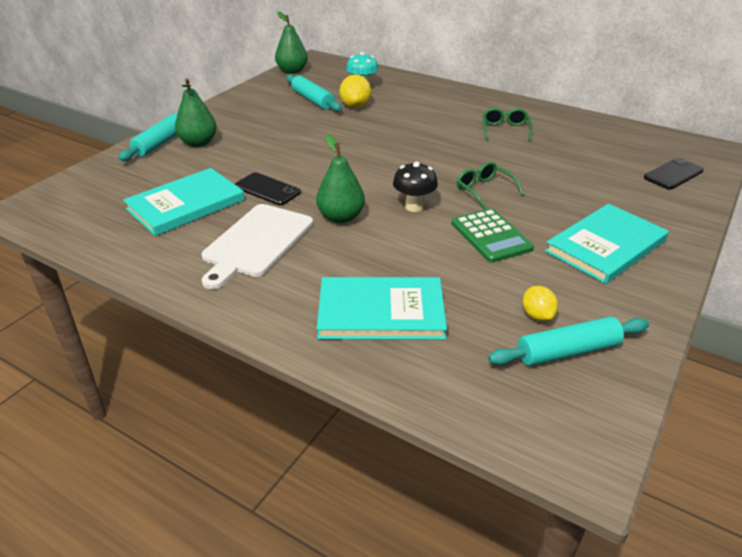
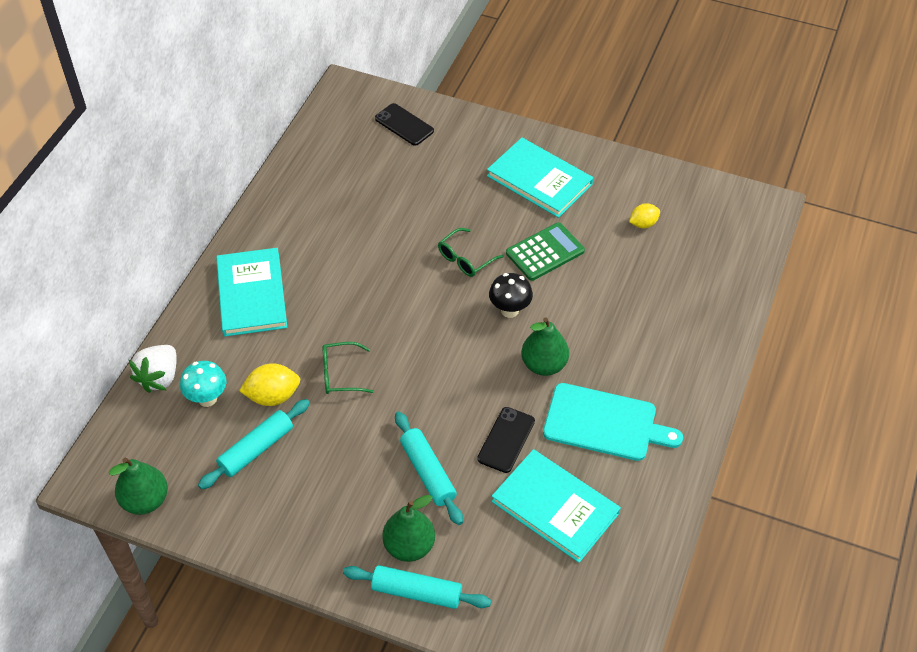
camera: 100 degrees left, 15 degrees up
white cutting board [201,204,313,289] -> turquoise cutting board [543,383,683,461]
turquoise book [317,277,447,340] -> turquoise book moved to [216,248,287,337]
green glasses [483,108,533,141] -> green glasses moved to [322,342,374,394]
turquoise rolling pin [488,317,649,366] -> turquoise rolling pin moved to [395,411,463,525]
none -> white strawberry [129,345,177,393]

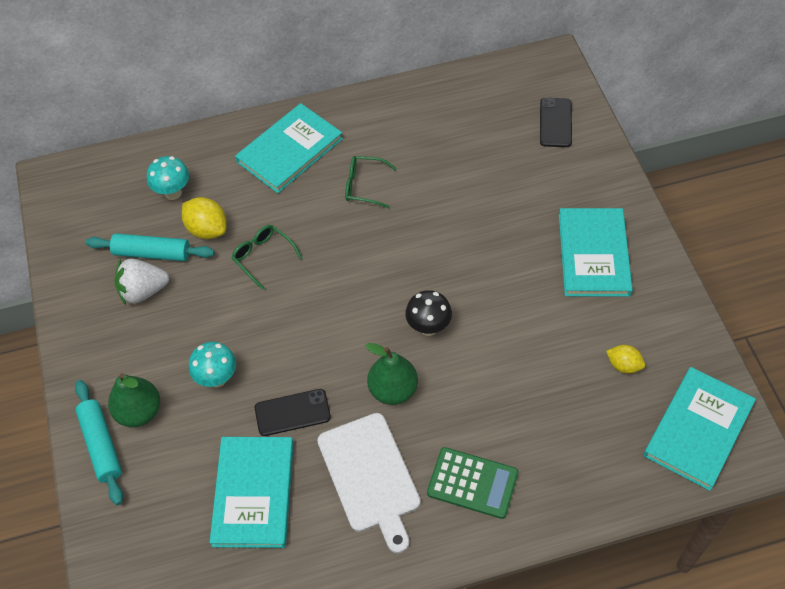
camera: 55 degrees right, 5 degrees up
green pear [109,458,168,515] -> none
white strawberry [129,345,177,393] -> white strawberry moved to [114,259,169,305]
turquoise rolling pin [395,411,463,525] -> turquoise mushroom [189,342,236,388]
green glasses [438,228,504,277] -> green glasses moved to [345,156,397,209]
green calculator [506,222,585,281] -> green calculator moved to [427,447,518,519]
turquoise cutting board [543,383,683,461] -> white cutting board [317,413,421,554]
none -> turquoise book [643,367,756,491]

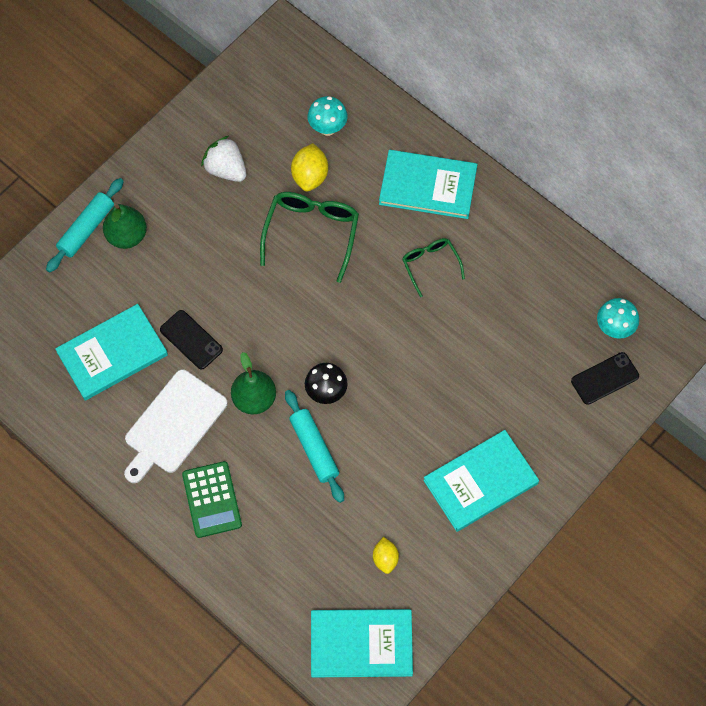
camera: 55 degrees right, 10 degrees up
turquoise rolling pin [86,233,215,261] -> turquoise rolling pin moved to [285,390,344,503]
turquoise mushroom [189,342,236,388] -> turquoise mushroom moved to [597,298,639,339]
green glasses [232,225,303,290] -> green glasses [260,192,359,283], size x1.69

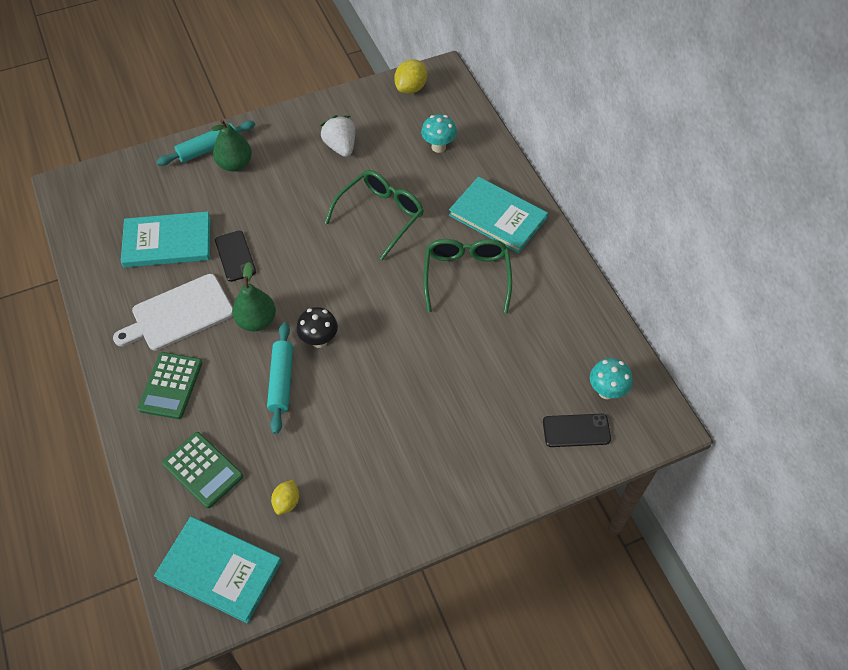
camera: 25 degrees right, 10 degrees down
yellow lemon [291,143,328,192] -> yellow lemon moved to [394,59,427,94]
green glasses [402,238,465,297] -> green glasses [423,239,512,313], size x1.69
turquoise book [423,430,539,532] -> none
none -> green calculator [162,432,243,508]

